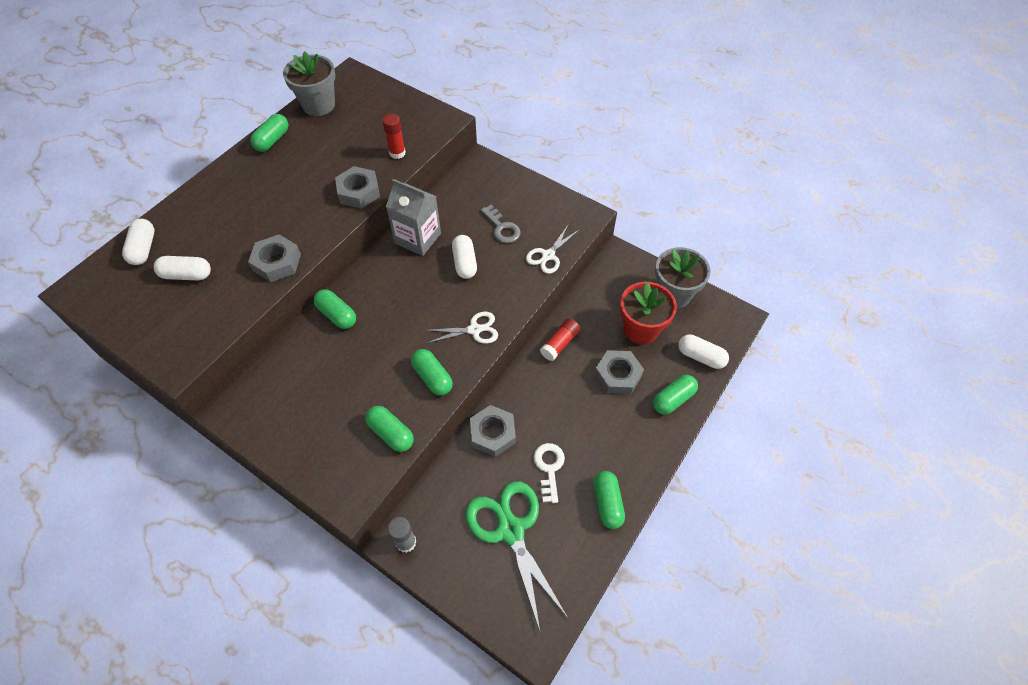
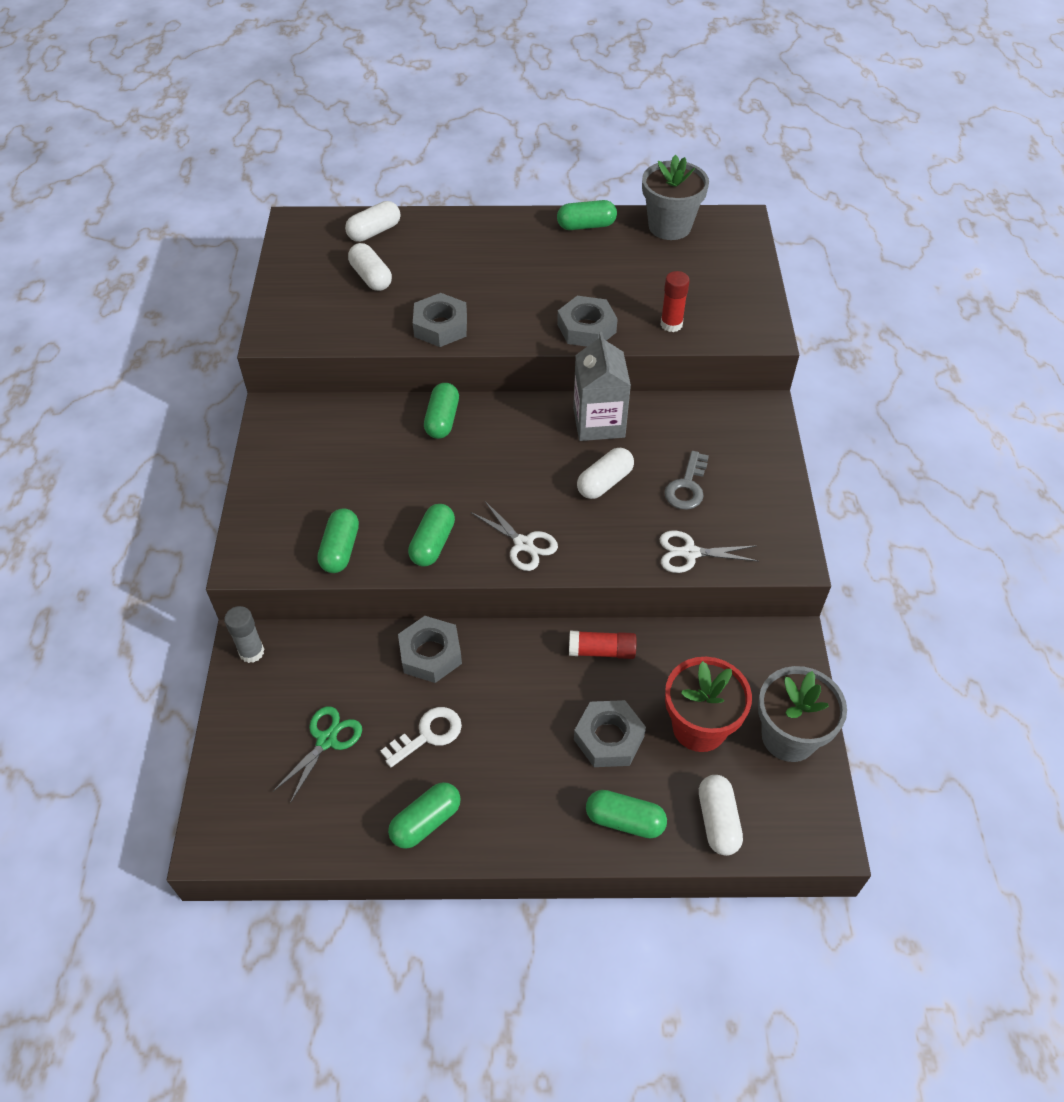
camera: 55 degrees right, 5 degrees down
green scissors [466,481,568,630] -> green scissors [272,706,362,803], size x0.55

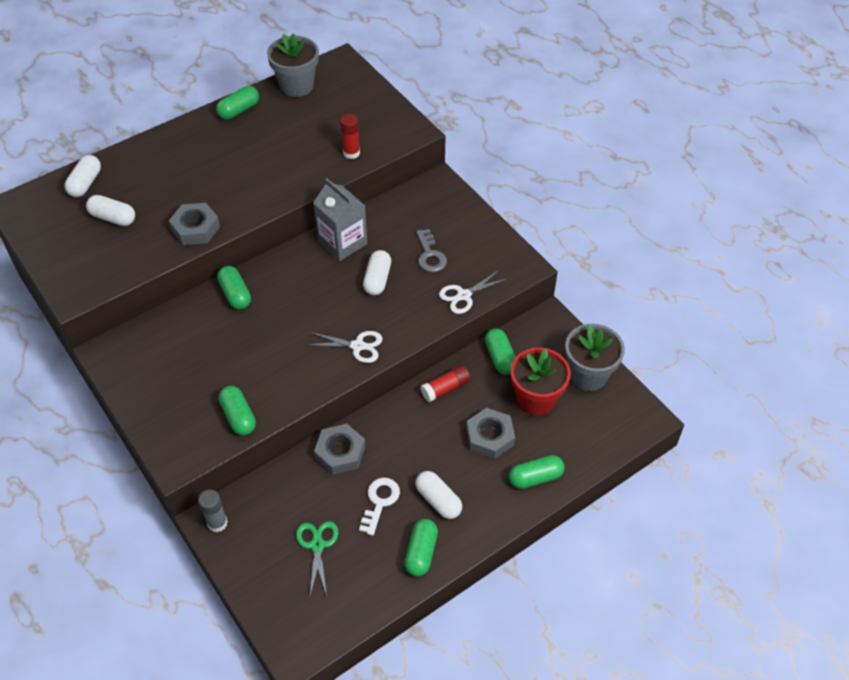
camera: 35 degrees left, 0 degrees up
green capsule [408,504,455,566] -> green capsule moved to [485,328,516,375]
grey nut [557,296,618,347] -> none
white capsule [699,775,743,856] -> white capsule moved to [415,471,462,519]

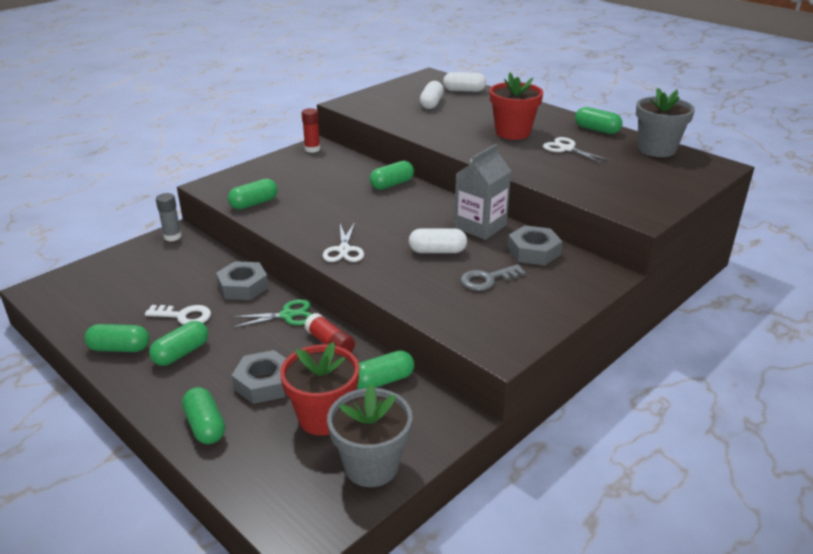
camera: 80 degrees right, 20 degrees down
grey nut [169,203,220,245] -> grey nut moved to [507,225,562,265]
green scissors [296,521,339,595] -> green scissors moved to [231,299,311,328]
red glue stick [340,114,360,159] -> red glue stick moved to [302,108,320,153]
white capsule [415,471,462,519] -> green capsule [149,321,208,366]
white scissors [439,270,508,314] -> white scissors moved to [543,137,611,164]
none -> red flower pot [490,72,543,140]

